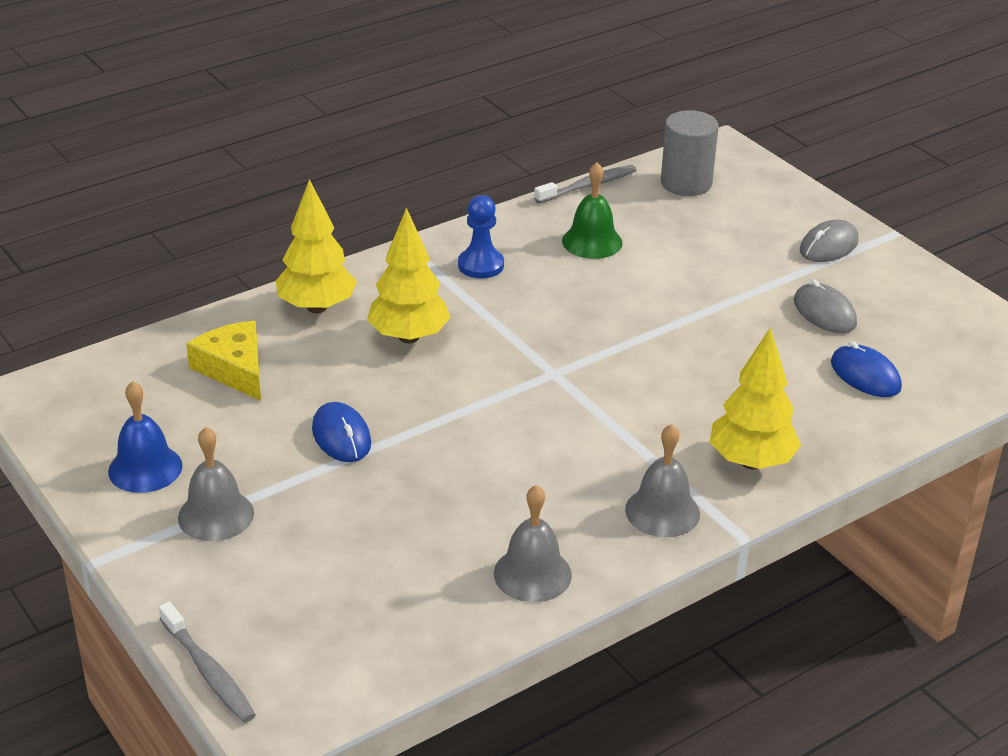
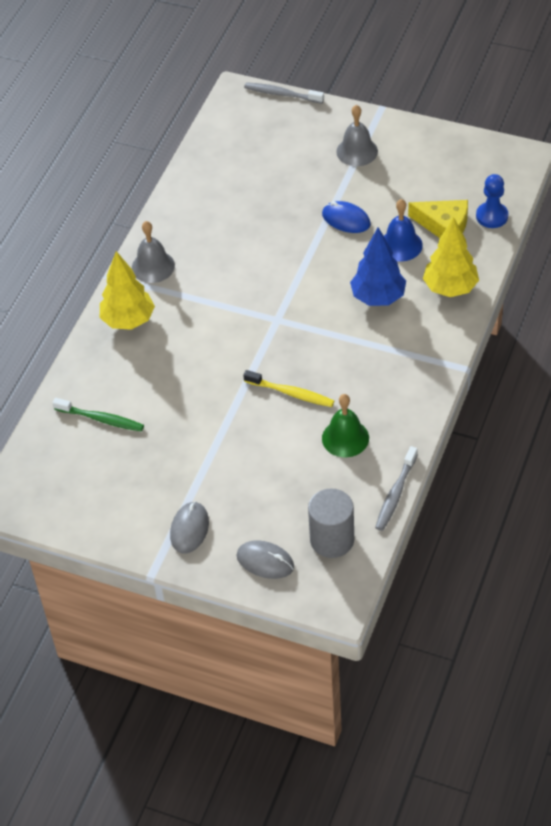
camera: 150 degrees right, 15 degrees up
blue bell [108,381,183,493] -> blue bell moved to [384,199,423,261]
yellow tree [367,207,451,343] -> blue tree [350,227,406,306]
blue pawn [458,195,504,278] -> blue pawn moved to [476,174,508,228]
grey bell [494,485,572,602] -> none
grey mouse [794,279,857,333] -> grey mouse moved to [237,540,294,579]
blue mouse [831,341,902,397] -> green toothbrush [53,398,144,432]
none -> yellow toothbrush [243,370,334,407]

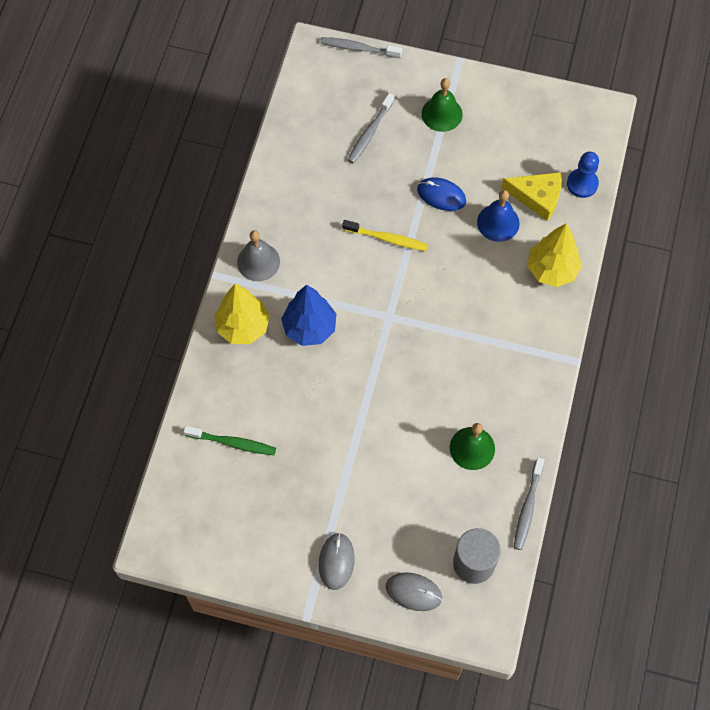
camera: 10 degrees left, 15 degrees up
yellow toothbrush [243,370,334,407] -> yellow toothbrush moved to [342,220,428,251]
grey bell [336,105,378,166] -> green bell [422,78,463,132]
blue tree [350,227,406,306] -> blue tree moved to [281,285,336,346]
none -> grey toothbrush [348,93,395,163]

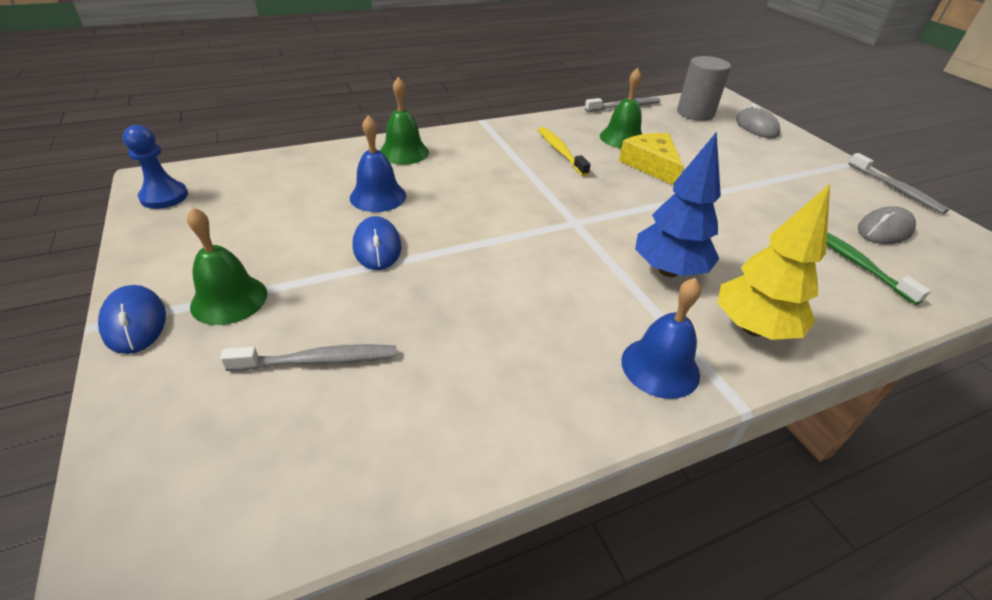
camera: 130 degrees left, 25 degrees down
grey bell [237,230,280,281] -> blue bell [621,278,701,399]
grey mouse [319,532,355,590] -> grey mouse moved to [858,206,916,244]
grey toothbrush [320,37,402,58] -> grey toothbrush moved to [849,153,949,214]
yellow toothbrush [342,220,428,251] -> yellow toothbrush moved to [538,127,591,176]
yellow cheese [501,172,562,221] -> yellow cheese moved to [619,133,683,185]
yellow tree [528,223,582,287] -> green bell [380,77,429,165]
blue pawn [567,152,599,198] -> blue pawn moved to [123,125,188,209]
none -> blue mouse [98,285,166,354]

